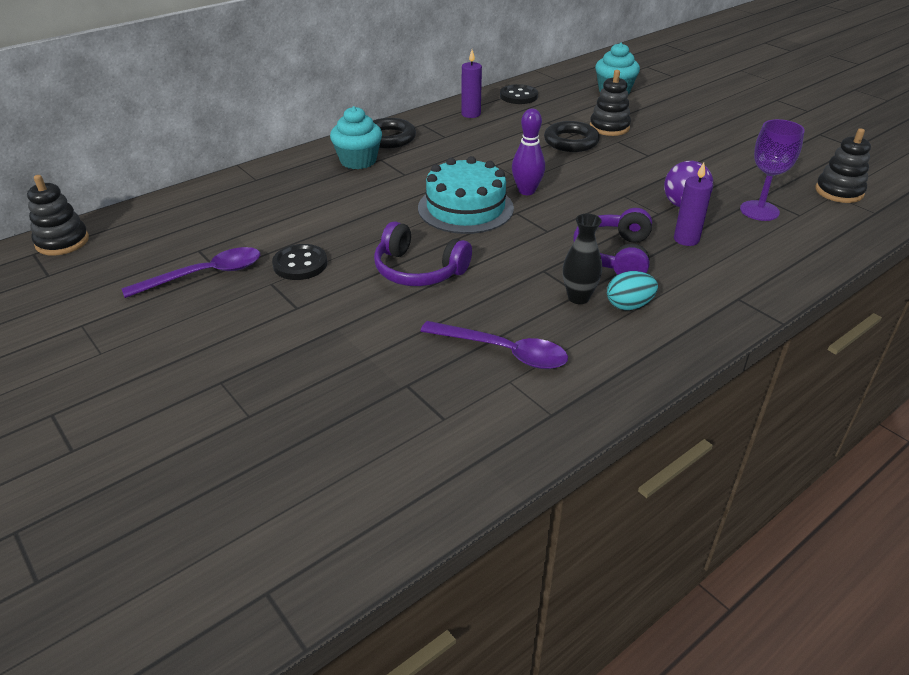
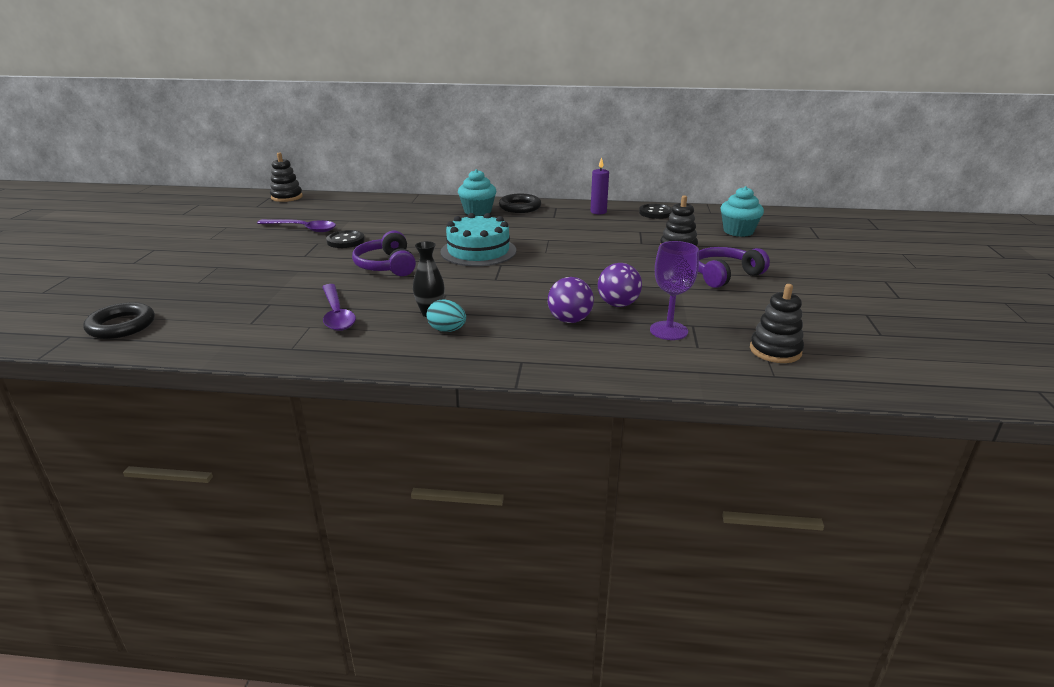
camera: 45 degrees right, 10 degrees down
purple bowling pin [512,109,545,195] -> none
black ring [544,121,600,152] -> black ring moved to [83,302,155,339]
purple headphones [573,208,652,275] -> purple headphones moved to [698,247,770,288]
purple candle [674,162,713,246] -> purple ball [548,277,594,323]

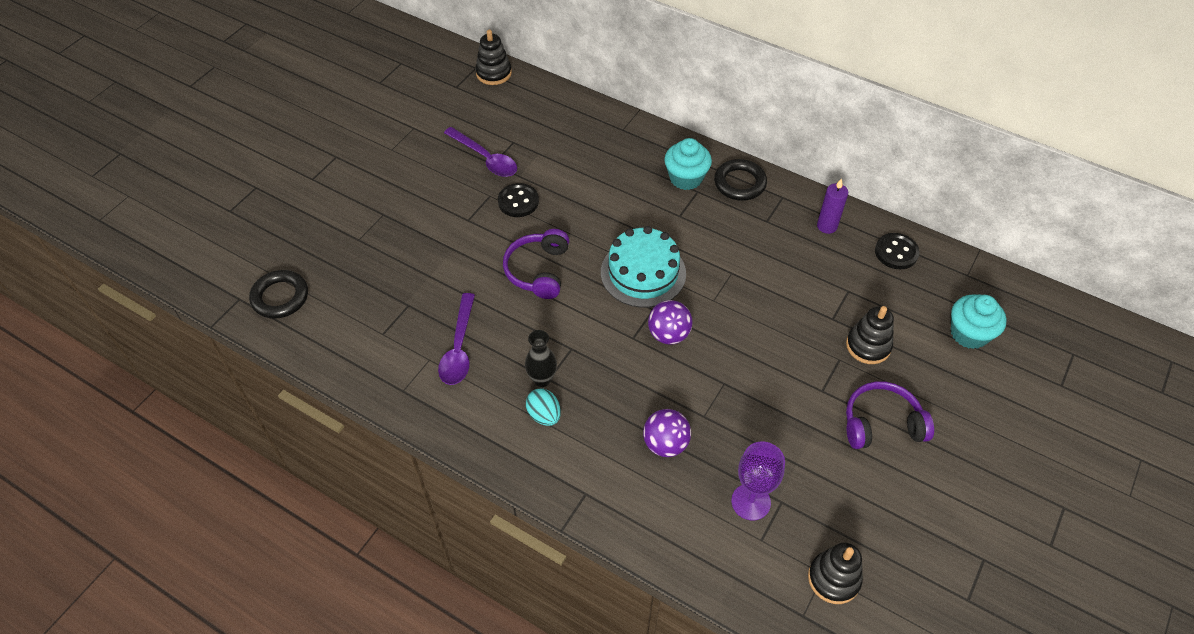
camera: 25 degrees right, 25 degrees up
purple ball [598,263,642,307] -> purple ball moved to [648,300,693,345]

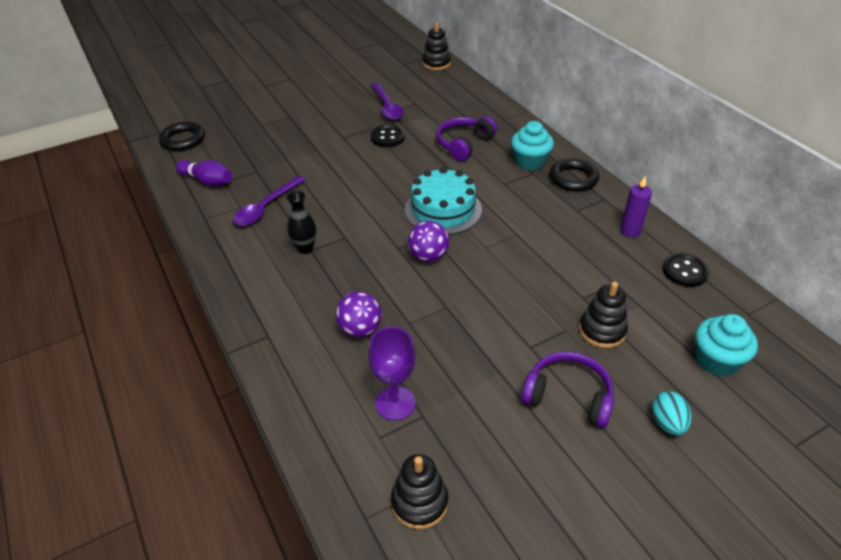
camera: 30 degrees right, 10 degrees down
purple headphones [503,229,569,299] -> purple headphones moved to [436,116,497,161]
turquoise egg [526,388,561,426] -> turquoise egg moved to [652,391,692,436]
none -> purple bowling pin [176,160,232,186]

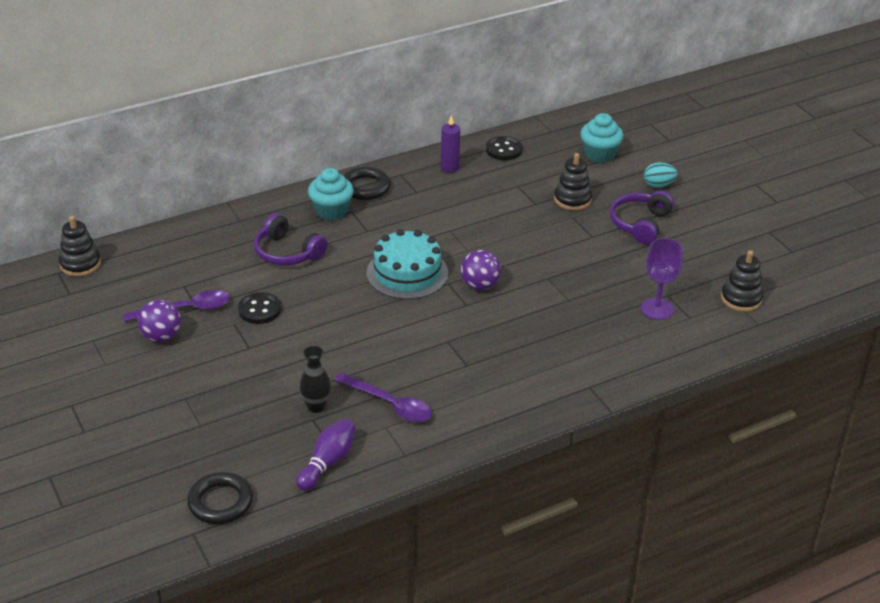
camera: 90 degrees left, 5 degrees down
black vase [287,191,316,254] -> black vase moved to [300,346,331,413]
purple ball [335,291,382,337] -> purple ball moved to [138,300,181,342]

